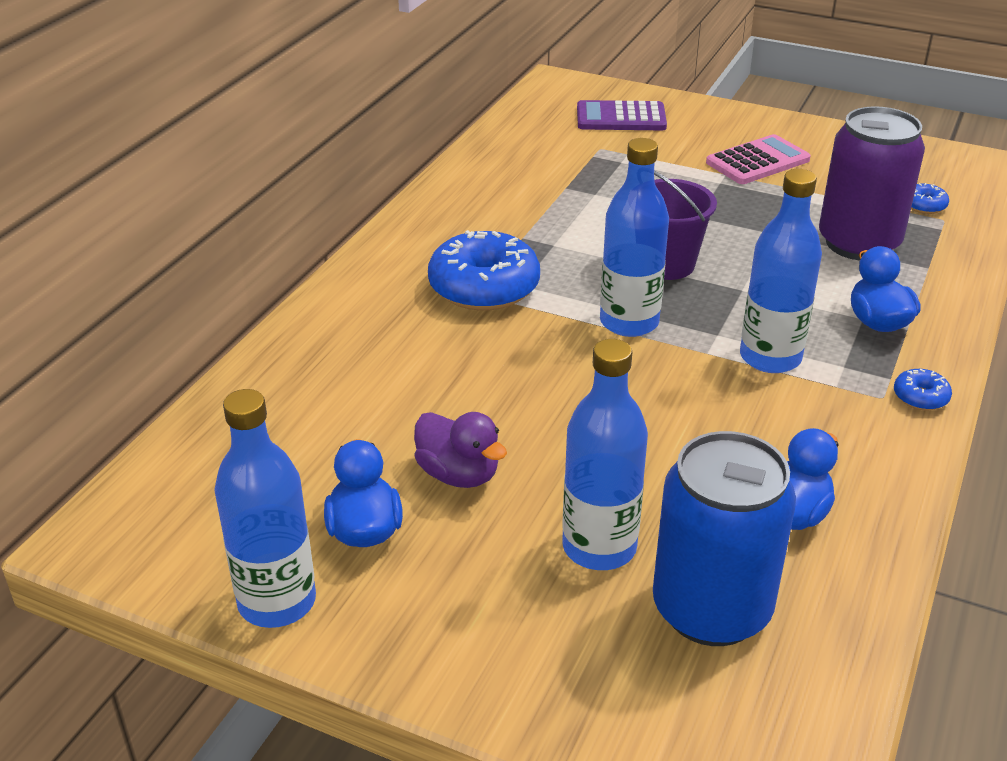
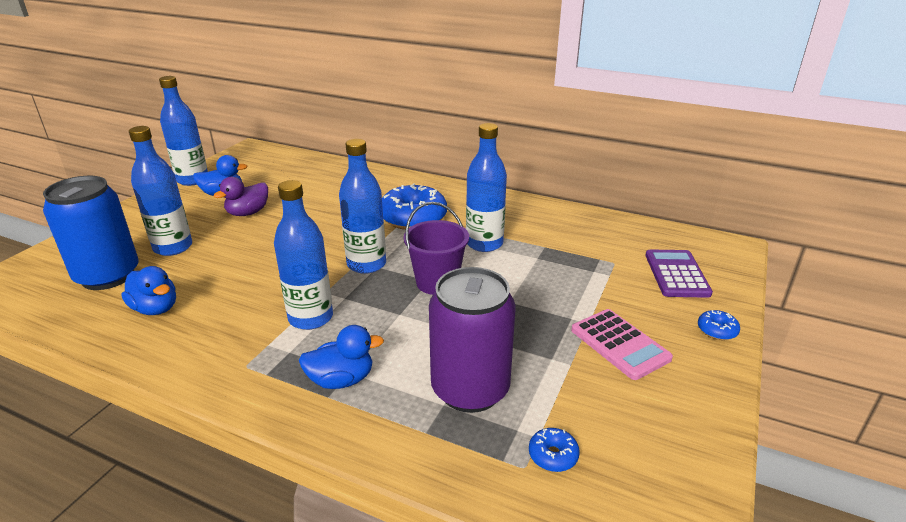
camera: 90 degrees right, 5 degrees down
blue donut [894,369,952,410] -> blue donut moved to [698,310,740,340]
none -> blue bottle [466,123,507,252]

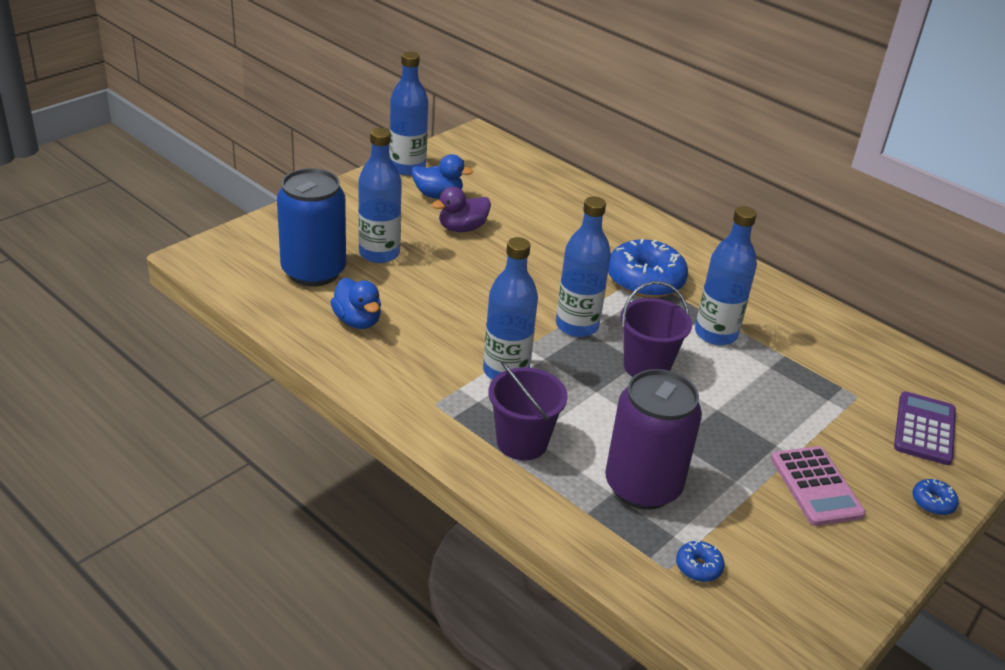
camera: 15 degrees right, 5 degrees up
blue duck [299,325,384,389] -> purple bucket [489,361,568,461]

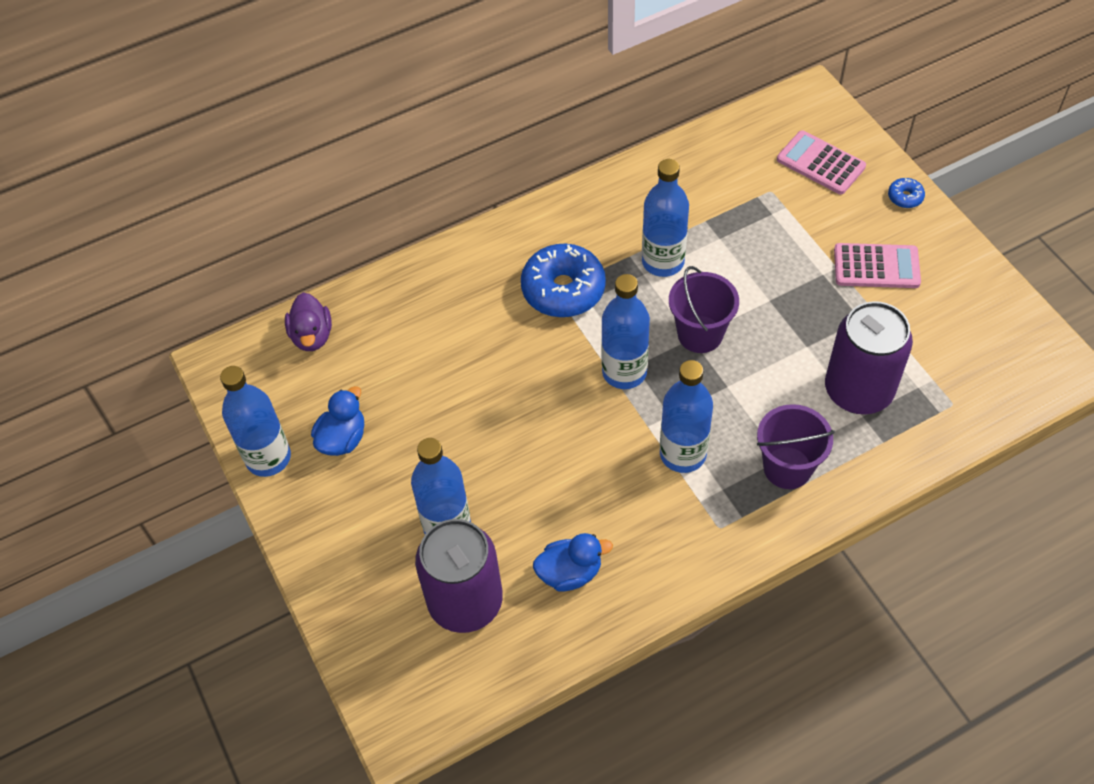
camera: 65 degrees left, 20 degrees up
blue can [277,168,346,286] -> purple can [415,519,503,633]
purple duck [432,187,491,232] -> purple duck moved to [285,293,332,351]
blue donut [676,541,725,582] -> none
purple calculator [894,392,956,465] -> pink calculator [777,130,866,195]

